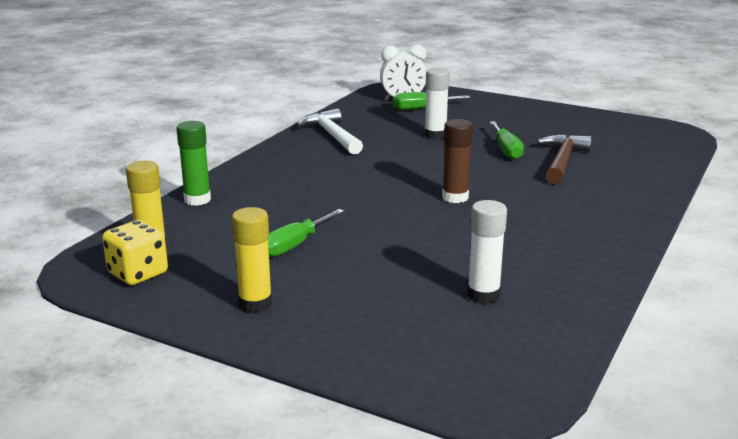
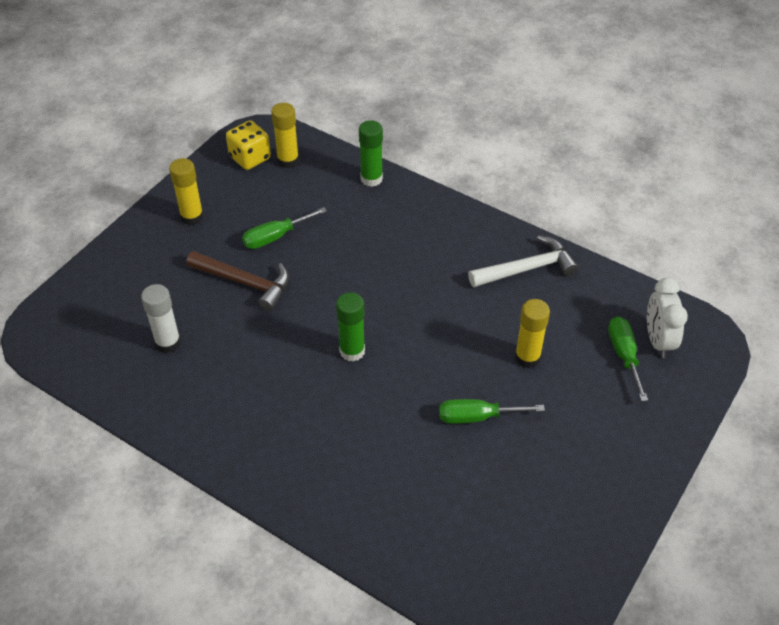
camera: 95 degrees right, 25 degrees up
green screwdriver [268,209,344,258] -> green screwdriver turned 75 degrees counterclockwise [242,207,327,249]
white glue stick [425,68,450,139] -> yellow glue stick [515,299,550,368]
brown glue stick [442,119,473,203] -> green glue stick [336,292,365,362]
brown hammer [537,134,592,184] -> brown hammer moved to [186,251,289,311]

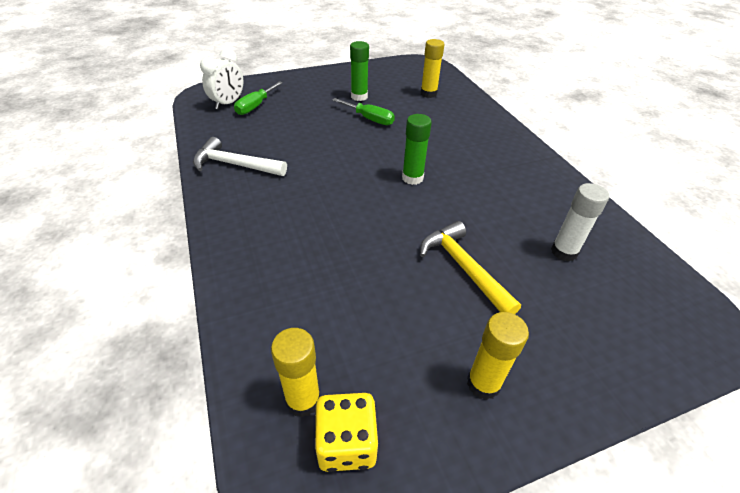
camera: 145 degrees left, 5 degrees down
brown hammer [186,251,289,311] -> yellow hammer [420,221,521,314]
green screwdriver [242,207,327,249] -> none
green glue stick [359,120,383,187] -> green glue stick moved to [350,41,369,101]
yellow glue stick [515,299,550,368] -> yellow glue stick moved to [421,39,445,98]

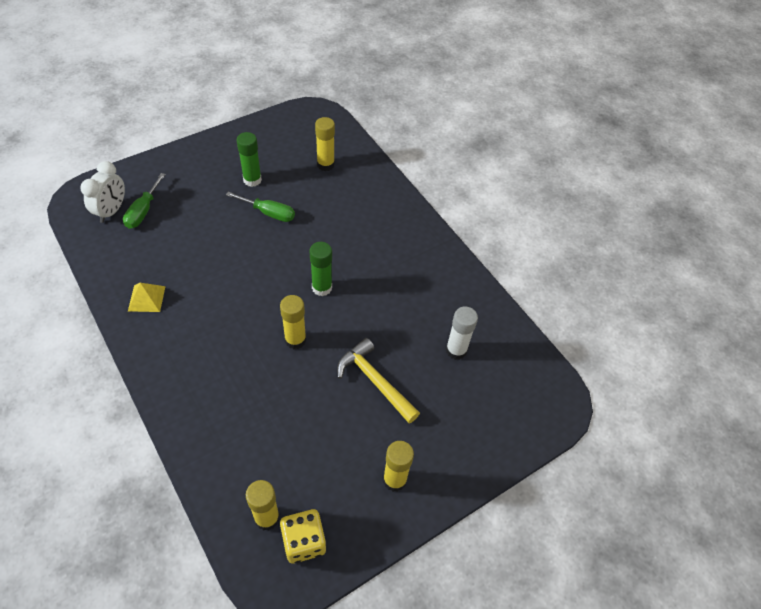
camera: 15 degrees left, 10 degrees up
white hammer [193,137,287,176] -> yellow pyramid [128,283,166,312]
none -> yellow glue stick [280,295,306,349]

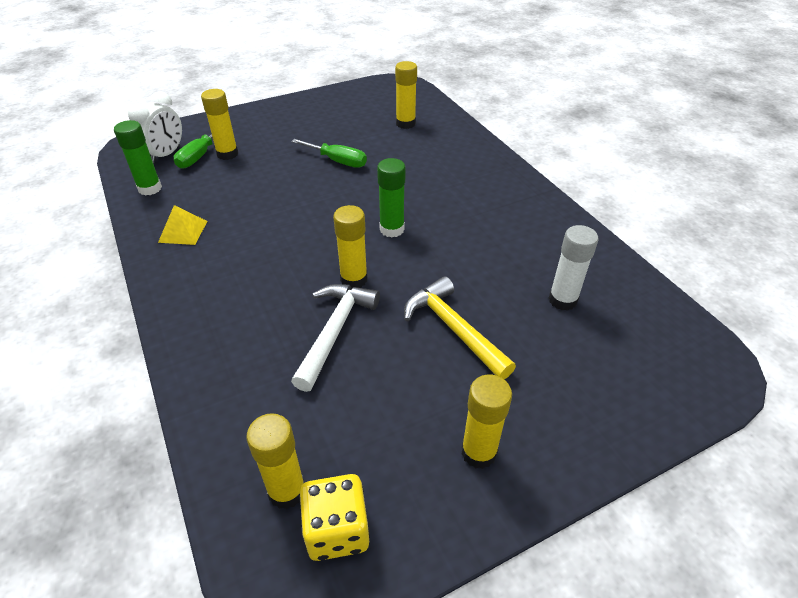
camera: 10 degrees right, 10 degrees down
green glue stick [236,132,262,187] -> green glue stick moved to [114,120,162,196]
none -> yellow glue stick [201,89,238,160]
none -> white hammer [291,284,380,392]

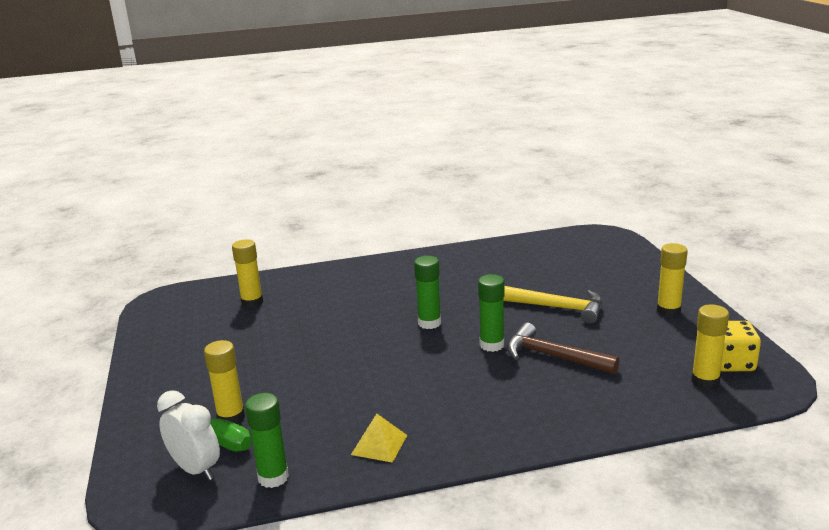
camera: 75 degrees left, 20 degrees down
green screwdriver [291,139,367,168] -> none
white hammer [291,284,380,392] -> brown hammer [507,323,620,374]
yellow glue stick [333,205,368,288] -> green glue stick [478,274,505,352]
yellow hammer [404,276,516,379] -> yellow hammer turned 135 degrees counterclockwise [504,286,602,324]
white glue stick [549,225,598,311] -> none

